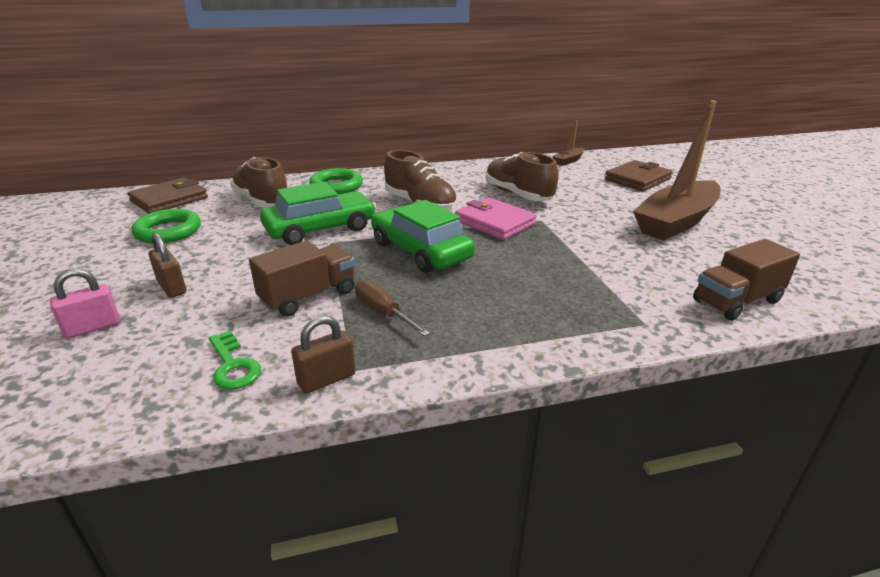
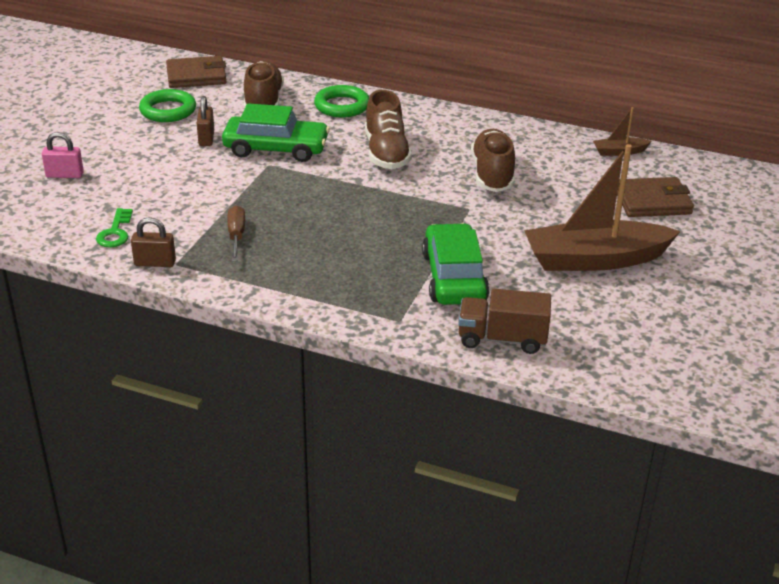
camera: 35 degrees right, 5 degrees up
brown padlock [148,233,186,298] -> brown padlock moved to [197,96,214,146]
brown truck [249,240,355,316] -> none
green car [371,200,475,273] -> green car moved to [422,223,489,305]
pink wallet [455,197,537,240] -> none

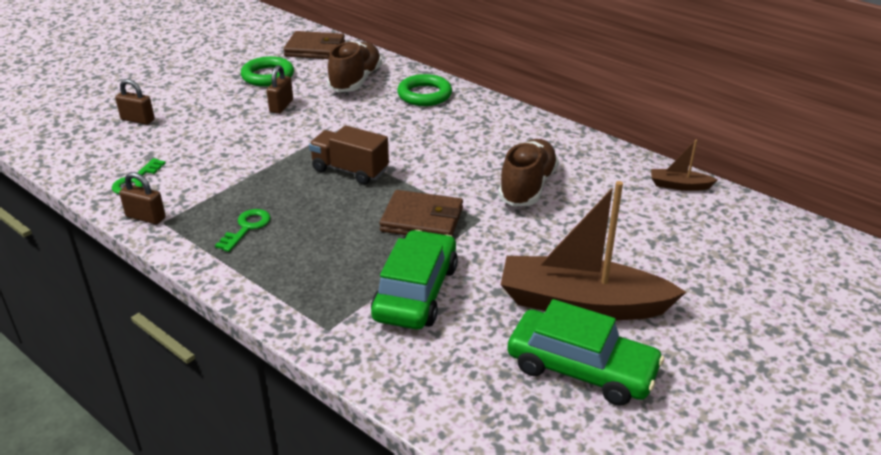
camera: 20 degrees right, 0 degrees up
pink padlock [42,132,84,178] -> brown padlock [115,79,155,125]
green car [222,103,330,162] -> green car moved to [507,299,664,406]
brown screwdriver [227,205,245,261] -> none
brown shoe [365,90,412,169] -> none
brown truck [458,289,551,354] -> brown truck moved to [309,125,389,185]
brown wallet [617,177,694,217] -> brown wallet moved to [380,190,463,236]
none -> green key [215,209,271,252]

